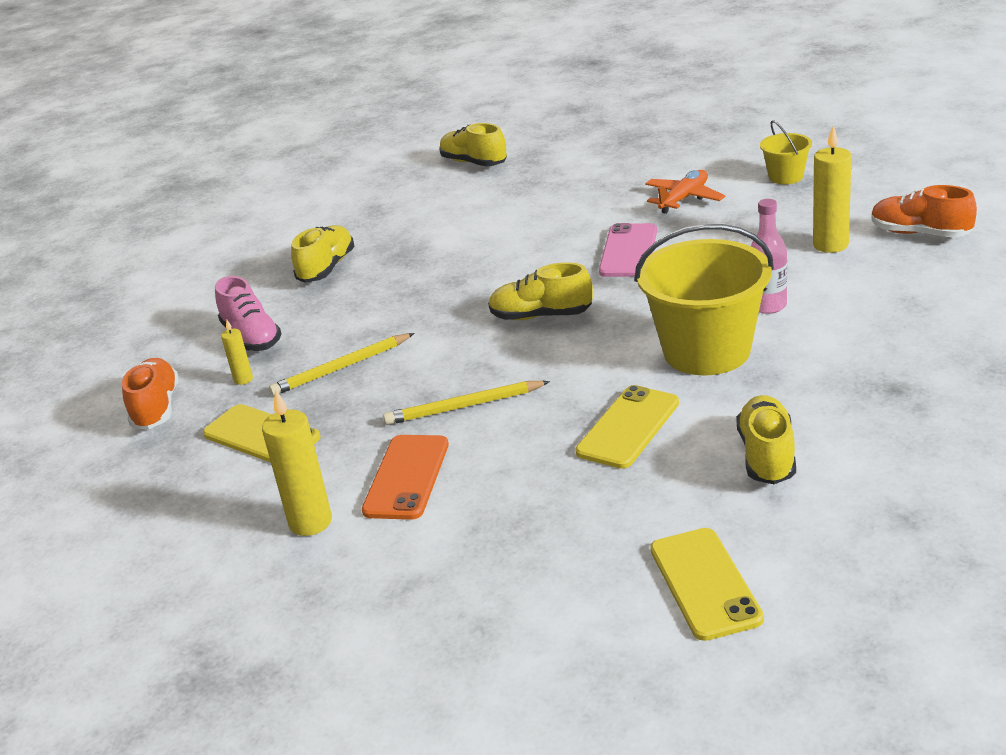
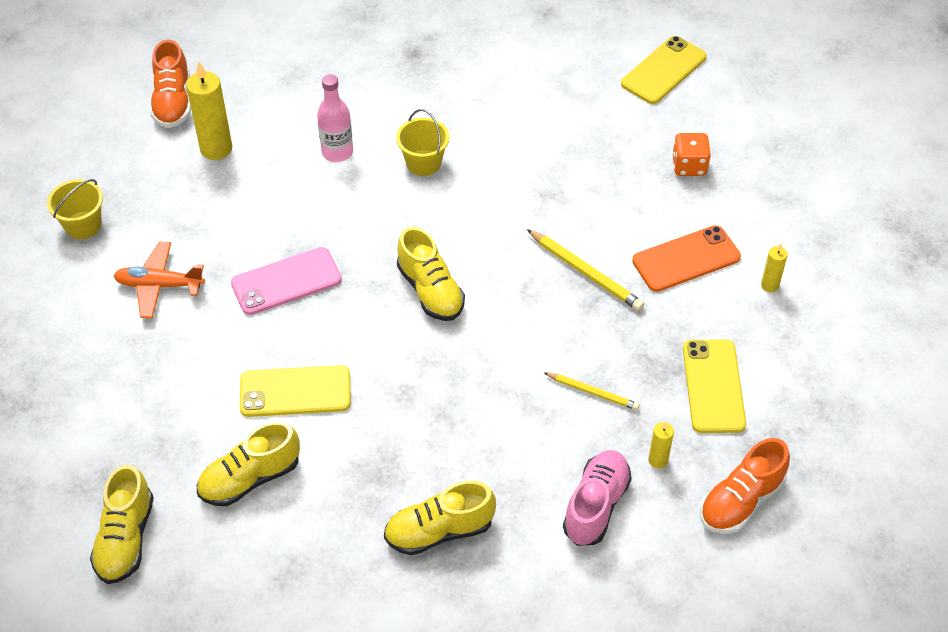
camera: 130 degrees left, 20 degrees up
yellow candle [262,389,332,536] -> yellow candle [761,243,788,292], size x0.52
yellow pencil [269,333,414,396] -> yellow pencil [545,373,640,410], size x0.65
yellow phone [575,385,679,469] -> yellow phone moved to [240,365,351,417]
yellow bucket [634,224,774,375] -> yellow bucket [396,109,449,176], size x0.48
yellow shoe [736,395,796,484] -> yellow shoe moved to [197,422,300,506]
none -> orange dice [672,133,711,176]

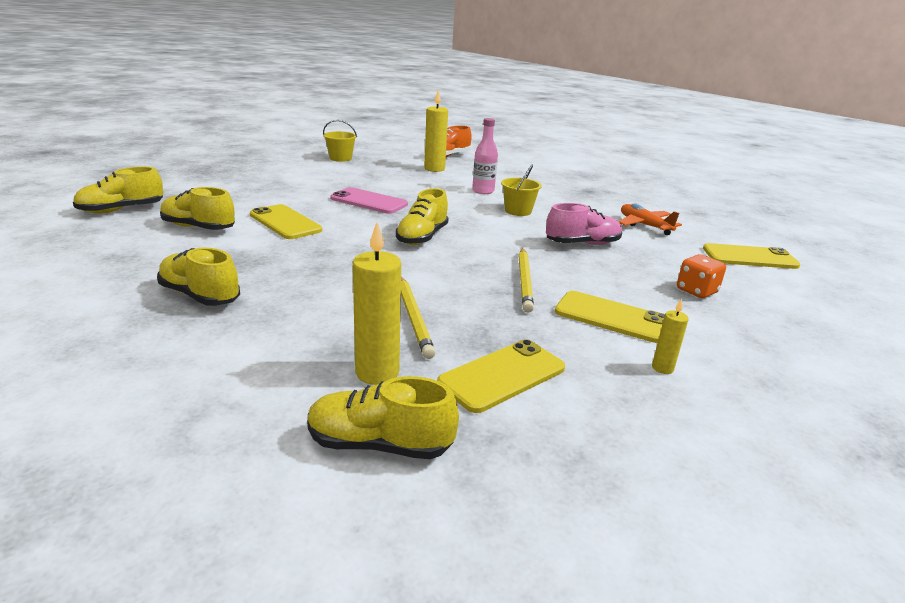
camera: 50 degrees right, 25 degrees down
orange plane [114,242,205,318] -> orange plane moved to [618,203,682,235]
yellow pencil [545,373,640,410] -> yellow pencil [401,276,436,359], size x1.55
pink shoe [563,450,632,546] -> pink shoe moved to [546,203,622,245]
orange phone [632,225,741,292] -> yellow phone [555,291,665,343]
yellow candle [648,421,674,468] -> yellow candle [353,222,401,385], size x1.91
orange shoe [700,438,790,534] -> yellow shoe [307,376,459,459]

